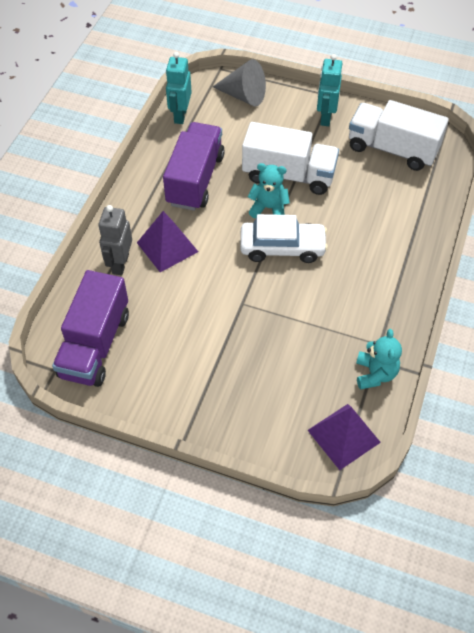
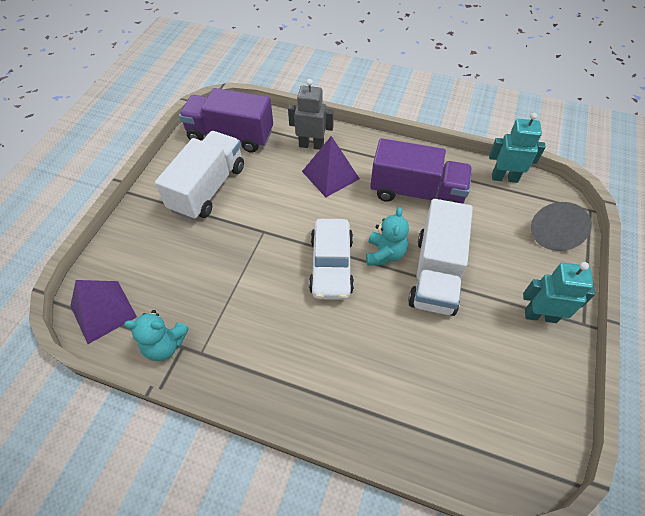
camera: 90 degrees right, 0 degrees up
white truck [349,100,449,171] -> white truck moved to [155,131,244,220]

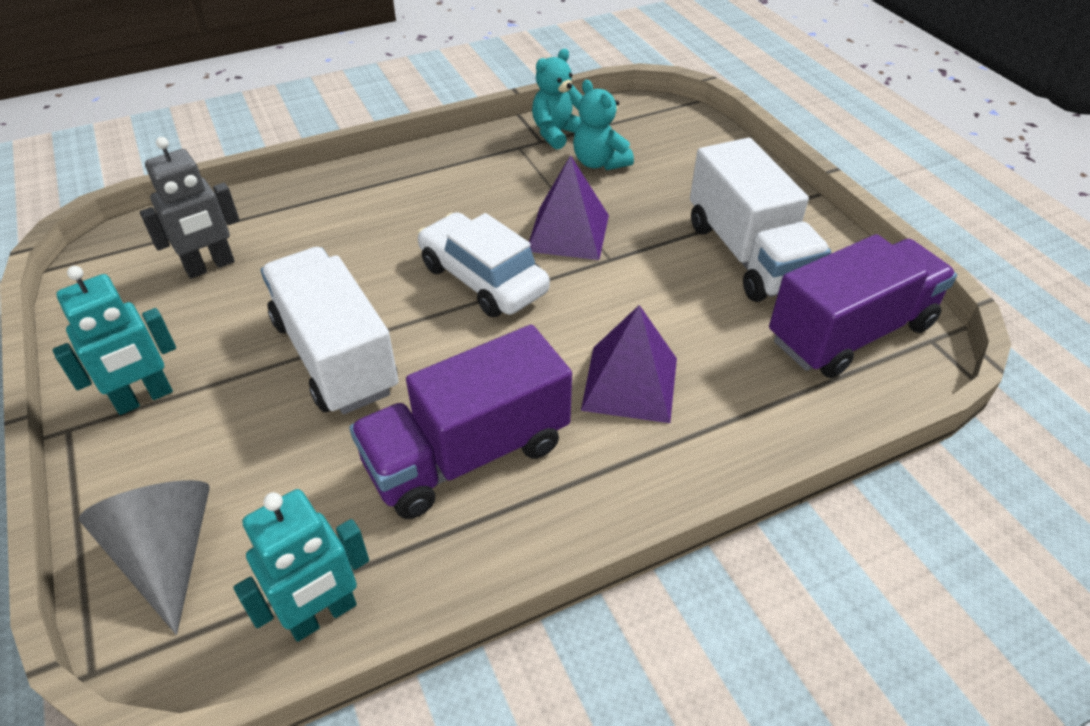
camera: 135 degrees right, 10 degrees down
purple pyramid [70,280,137,344] -> purple pyramid moved to [529,155,609,260]
grey robot [288,79,334,150] -> grey robot moved to [140,137,240,278]
turquoise teddy bear [366,207,409,266] -> turquoise teddy bear moved to [573,80,634,170]

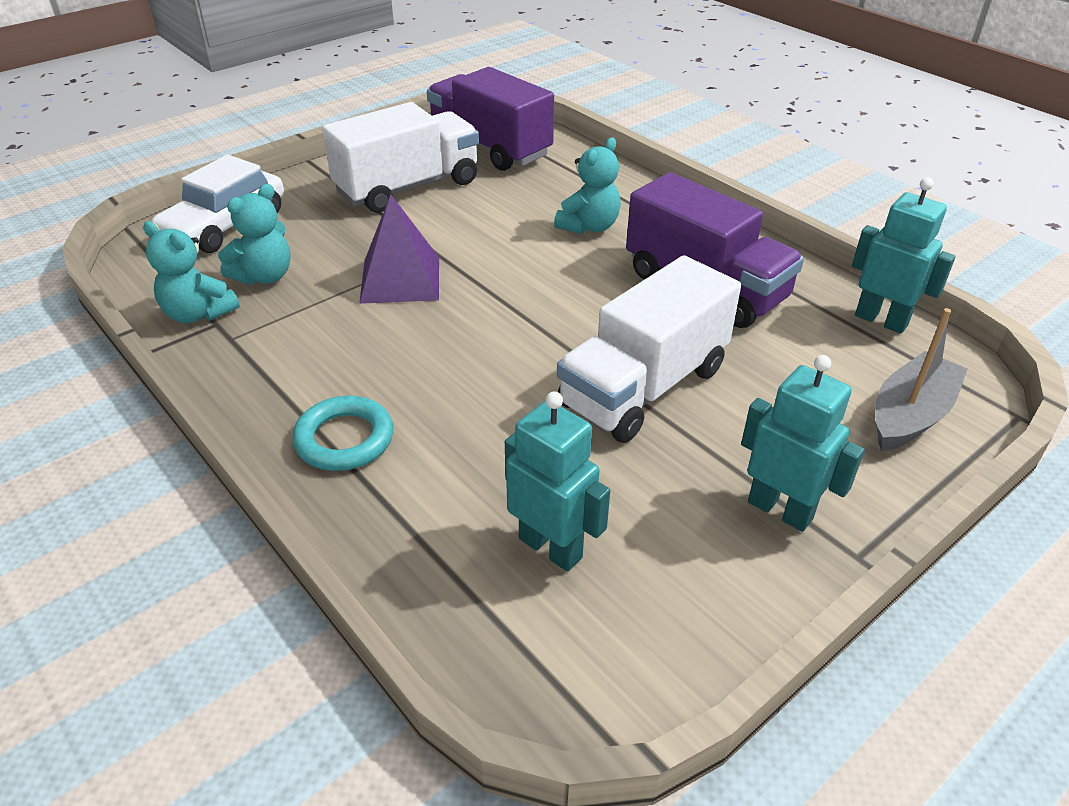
camera: 105 degrees left, 5 degrees down
grey cone [78,480,210,635] -> grey boat [875,308,967,452]
grey robot [140,137,240,278] -> turquoise robot [505,392,610,572]
white car [417,212,550,317] -> white car moved to [151,155,284,253]
purple pyramid [581,305,677,423] -> turquoise teddy bear [554,137,621,234]
none -> turquoise ring [292,396,394,471]

